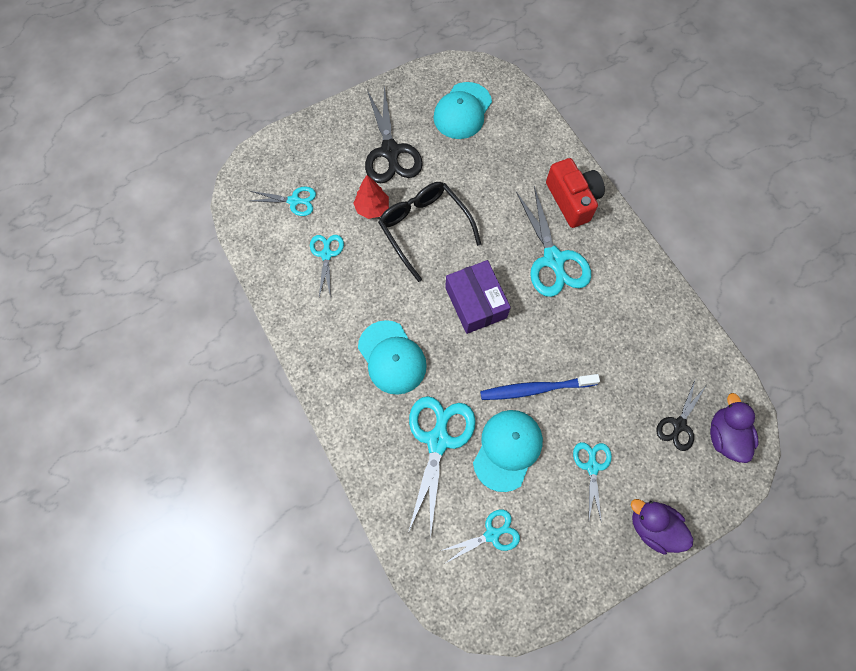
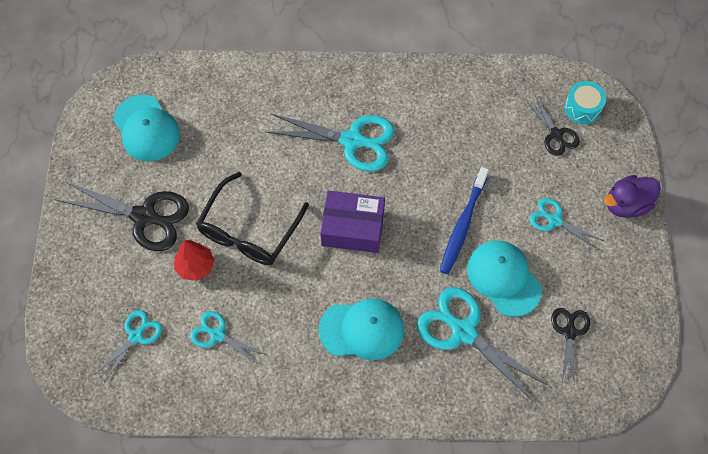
camera: 60 degrees left, 5 degrees down
black glasses [378,182,481,282] -> black glasses turned 60 degrees counterclockwise [196,172,309,265]
turquoise scissors [441,509,520,563] -> black scissors [551,308,590,385]
red camera [546,158,605,228] -> none
purple duck [710,393,758,463] -> turquoise drum [564,81,606,124]

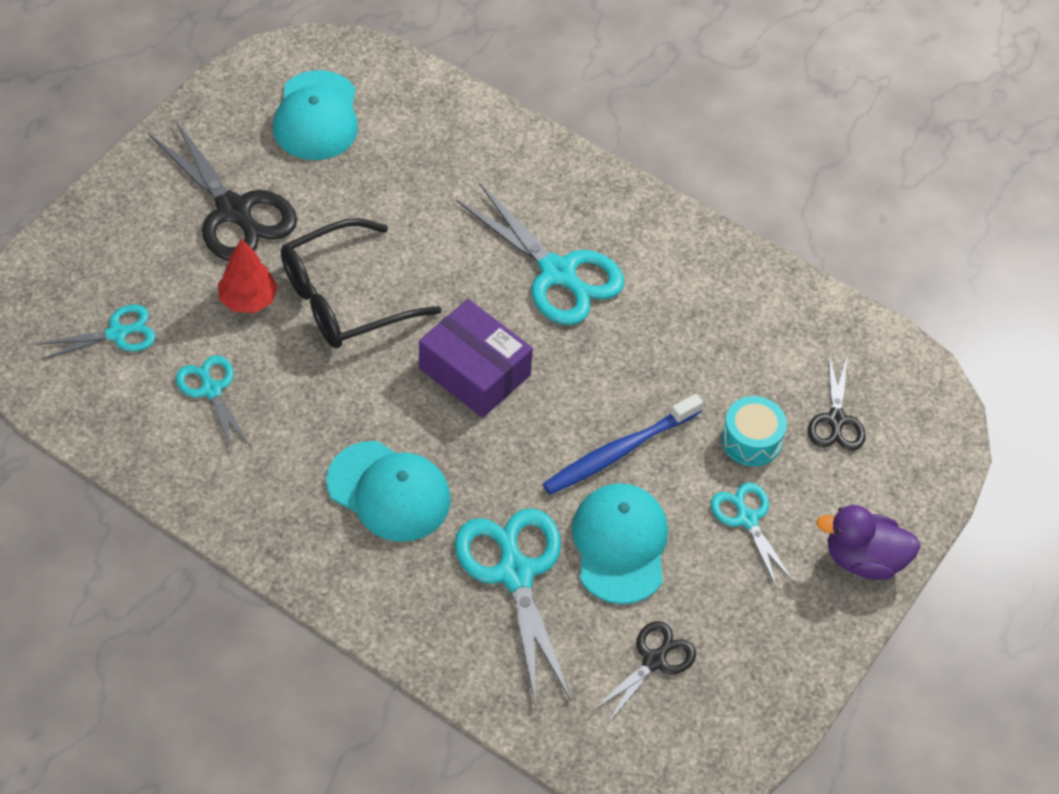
camera: 30 degrees right, 10 degrees down
turquoise drum [564,81,606,124] -> turquoise drum moved to [722,396,787,466]

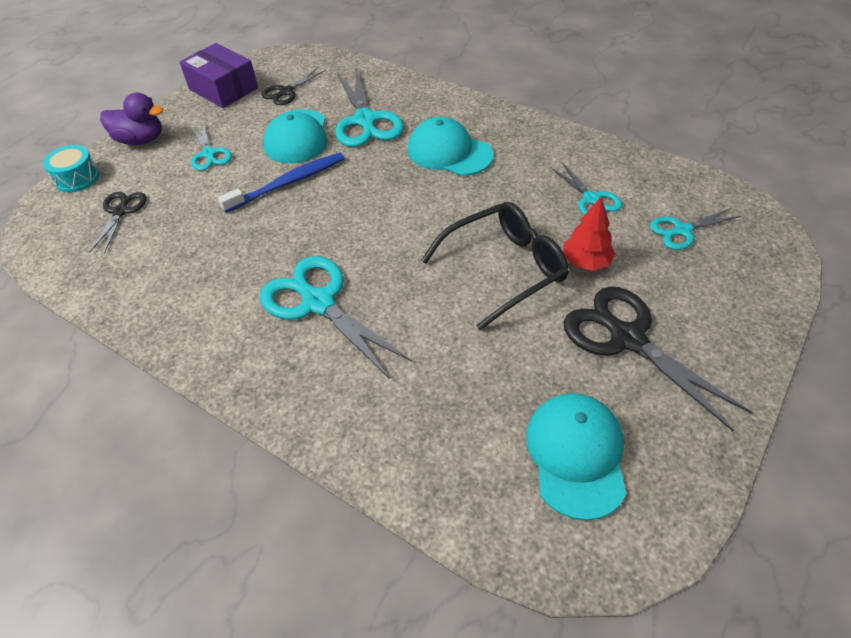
camera: 175 degrees left, 5 degrees down
purple box [419,299,533,418] -> purple box moved to [180,43,258,108]
turquoise drum [722,396,787,466] -> turquoise drum moved to [43,145,99,192]

